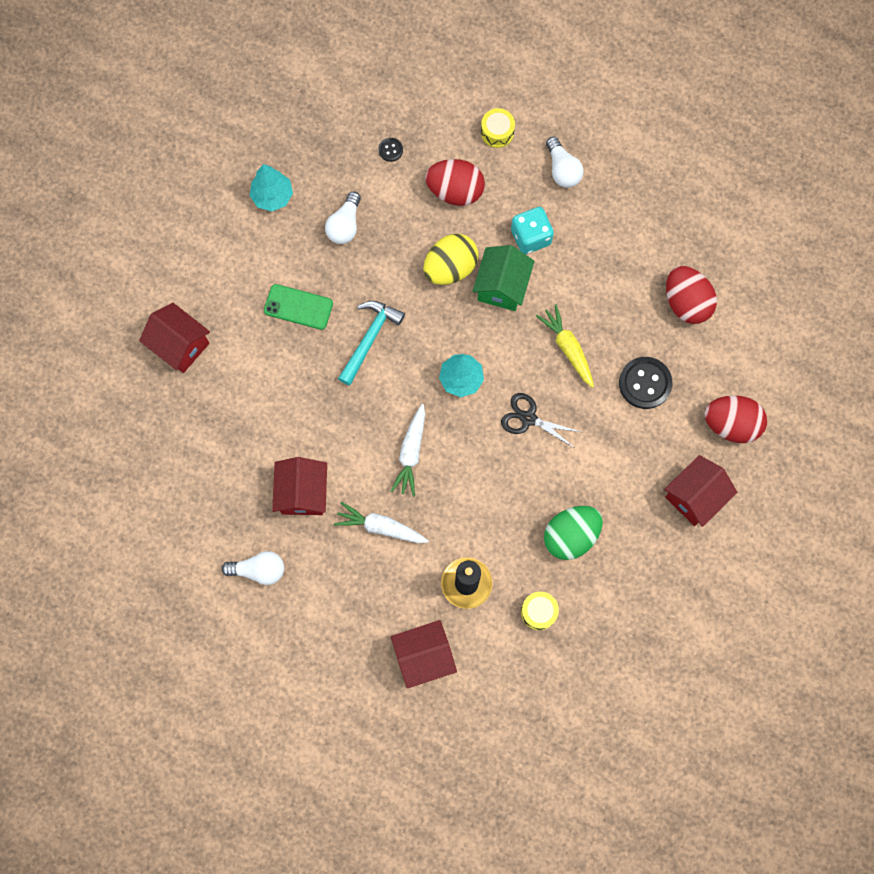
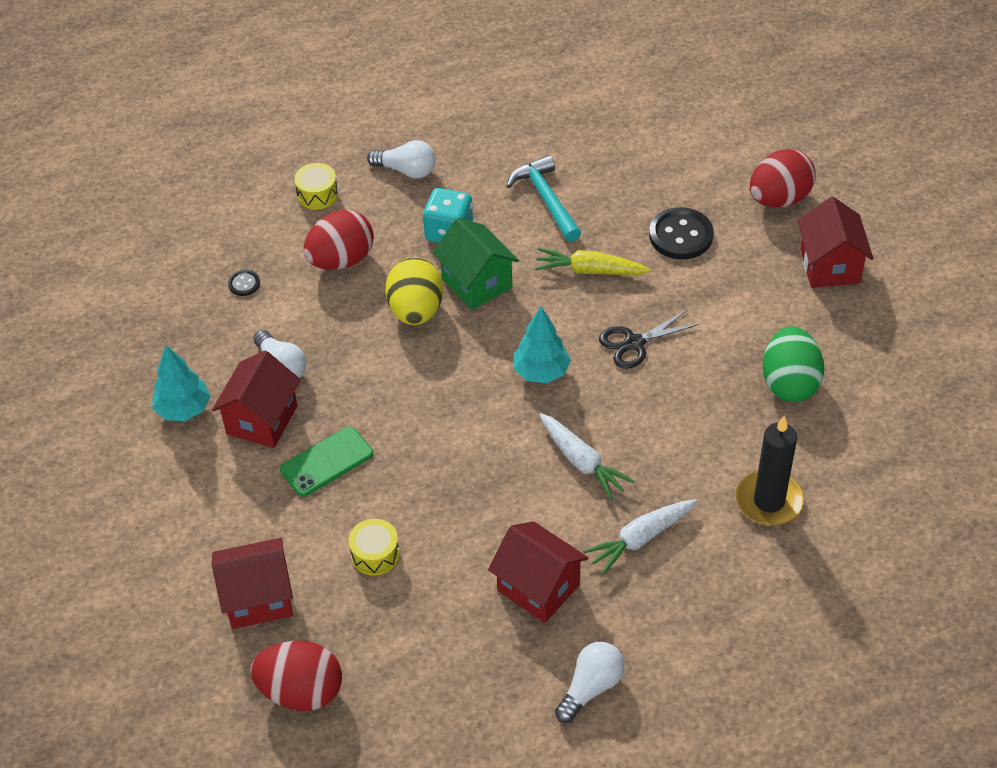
camera: 50 degrees left, 25 degrees down
turquoise hammer [338,301,405,386] -> turquoise hammer moved to [506,155,581,242]
red house [391,620,457,689] -> red house moved to [212,351,301,448]
yellow drum [521,592,559,630] -> yellow drum moved to [349,519,400,576]
red egg [666,266,717,324] -> red egg moved to [250,641,342,711]

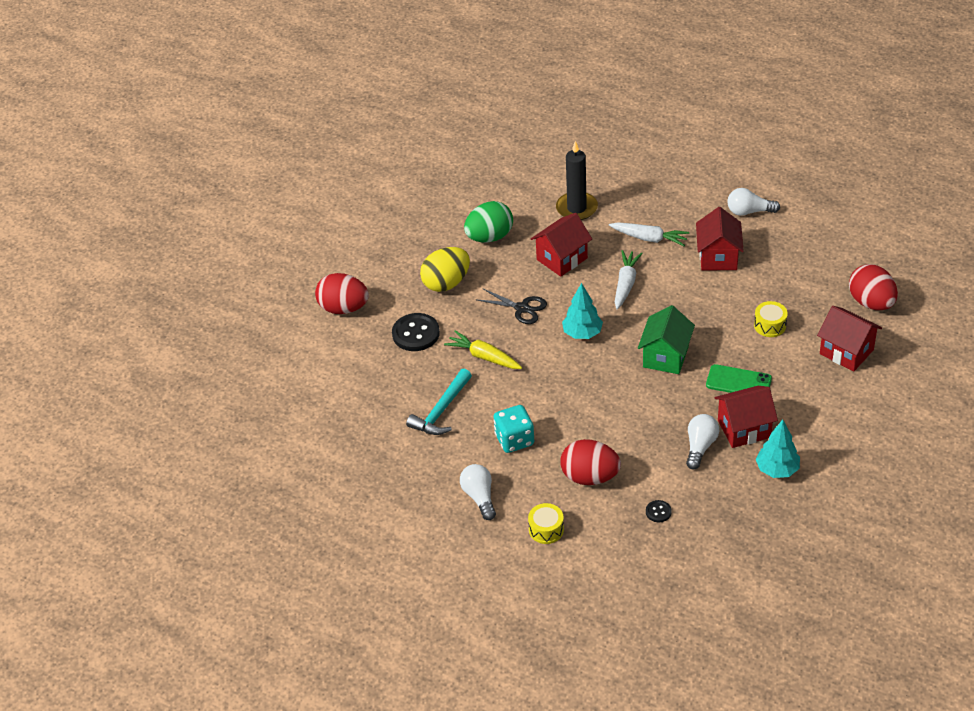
camera: 125 degrees left, 5 degrees down
yellow egg [385,257,443,325] -> yellow egg moved to [420,247,470,292]
green house [432,218,519,310] -> green house moved to [638,305,695,374]
yellow carrot [535,248,651,275] -> yellow carrot turned 150 degrees clockwise [444,330,522,369]
red house [797,197,873,288] -> red house moved to [531,213,592,277]

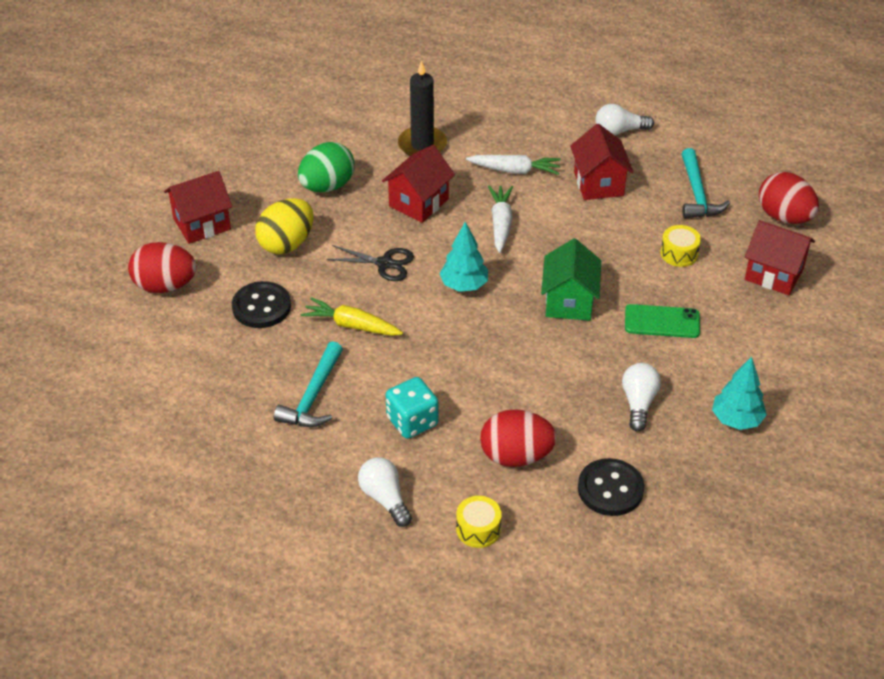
camera: 15 degrees left, 0 degrees up
black button [646,500,672,523] -> black button [578,458,644,516], size x2.05
red house [714,386,778,448] -> red house moved to [164,171,233,244]
none -> turquoise hammer [682,148,730,219]

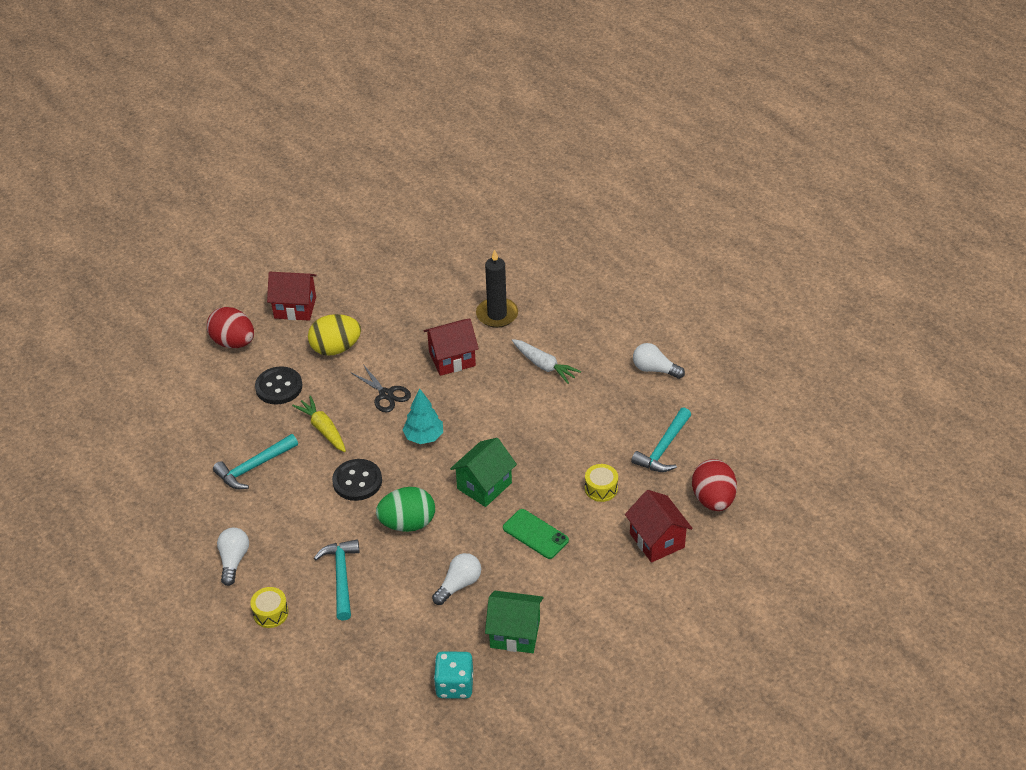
camera: 35 degrees right, 0 degrees up
green egg [298,142,354,192] -> green egg moved to [376,487,435,532]
turquoise dice [386,377,439,439] -> turquoise dice moved to [434,651,473,699]
red egg [480,410,557,467] -> turquoise hammer [314,540,359,621]
white carrot [488,186,513,253] -> none
red house [570,124,633,200] -> none
black button [578,458,644,516] -> black button moved to [332,459,382,501]
turquoise tree [712,356,767,430] -> green house [485,591,544,653]

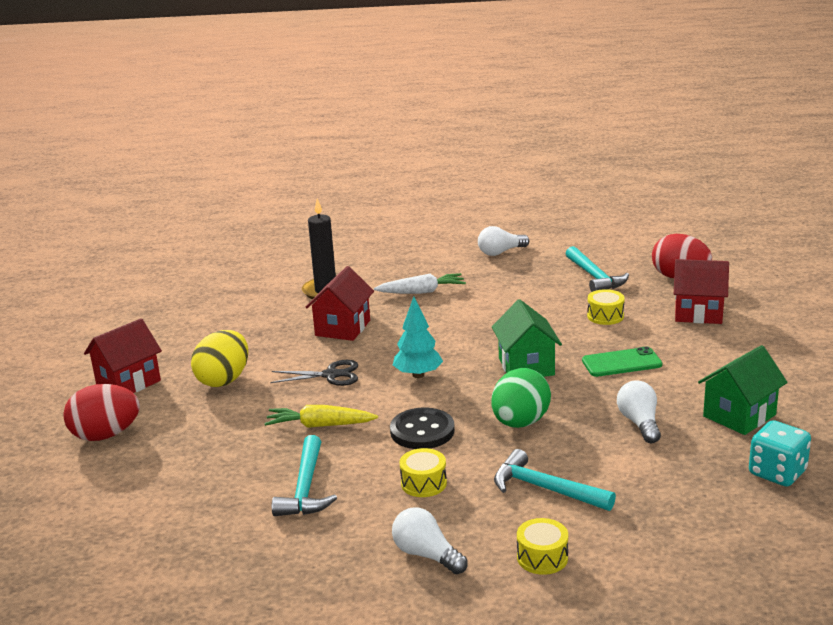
camera: 50 degrees left, 20 degrees down
black button [255,366,302,404] -> none
none -> yellow drum [400,448,447,497]

